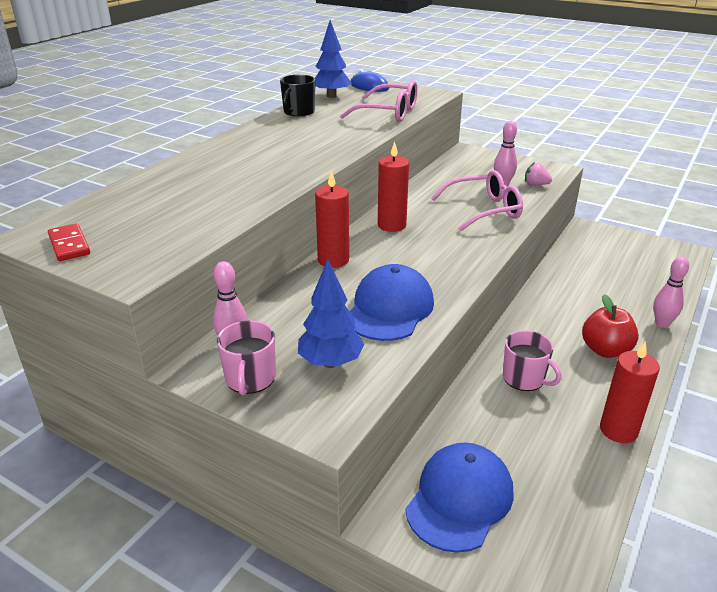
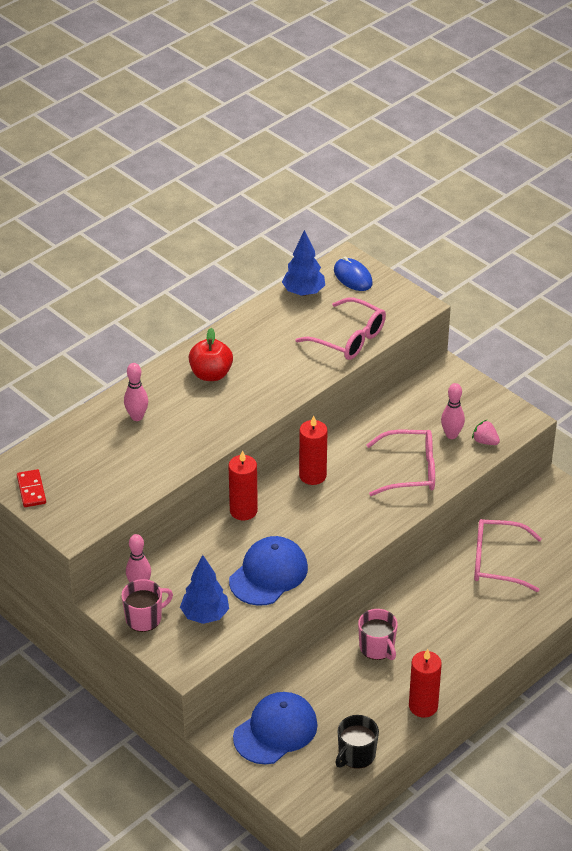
camera: 15 degrees right, 10 degrees up
pink mug [217,320,275,395] -> pink mug turned 135 degrees counterclockwise [121,579,173,632]
black mug [280,75,315,116] -> black mug moved to [335,715,379,769]
red apple [582,294,639,358] -> red apple moved to [189,328,233,381]
pink bowling pin [653,256,689,328] -> pink bowling pin moved to [124,363,148,421]
none -> pink glasses [474,519,542,592]

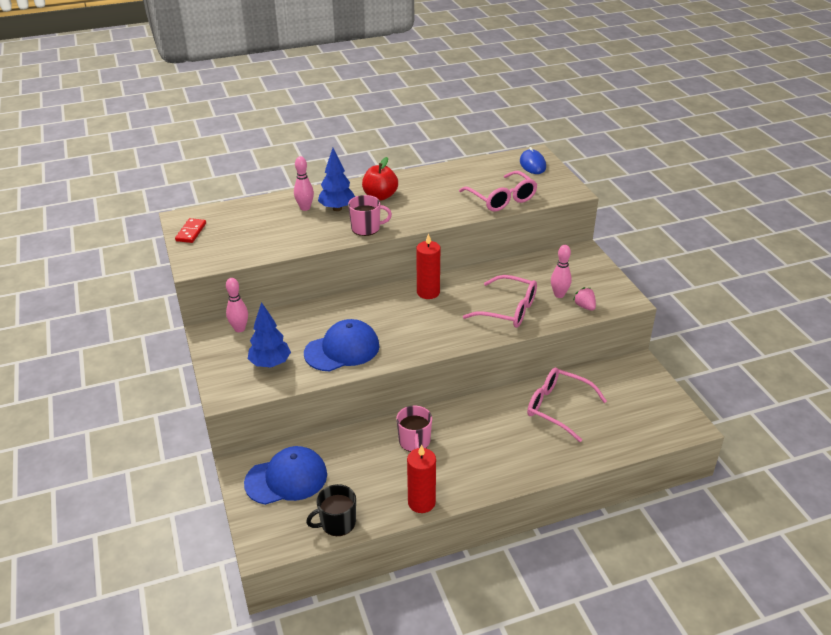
camera: 25 degrees right, 5 degrees down
pink mug [121,579,173,632] -> pink mug moved to [348,195,392,236]
red candle [228,450,258,520] -> none
blue tree [282,230,325,296] -> blue tree moved to [318,148,355,211]

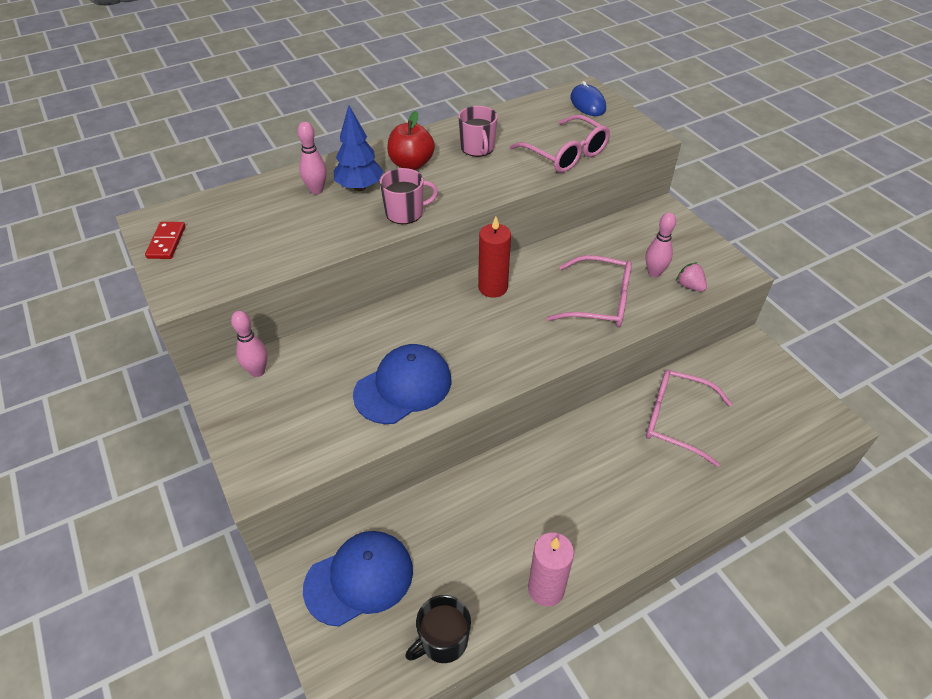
camera: 10 degrees left, 10 degrees up
blue tree [248,302,291,368] -> none
pink mug [396,406,432,452] -> pink mug moved to [458,106,498,157]
red candle [407,444,436,513] -> pink candle [528,533,574,606]

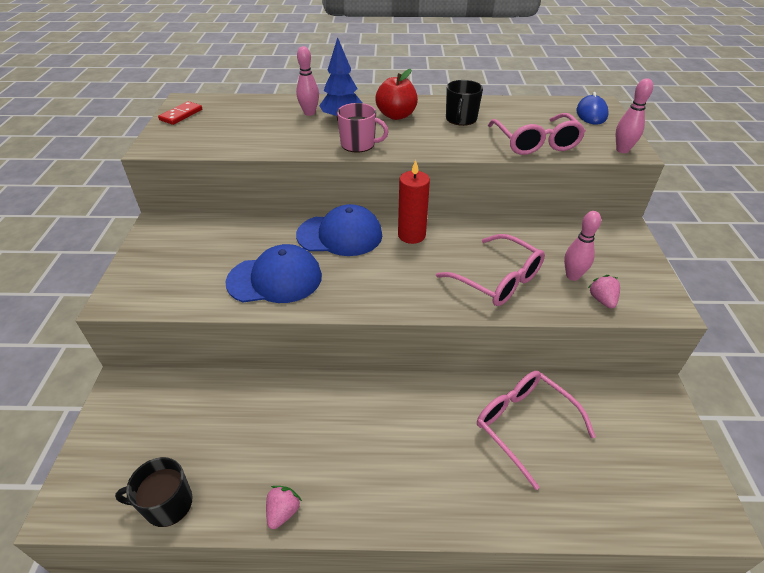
camera: 30 degrees right, 5 degrees down
pink bowling pin [231,311,268,377] -> pink bowling pin moved to [616,78,653,153]
blue cap [303,531,413,627] -> blue cap moved to [296,204,382,256]
pink mug [458,106,498,157] -> black mug [446,80,483,126]
pink candle [528,533,574,606] -> pink strawberry [266,486,302,529]

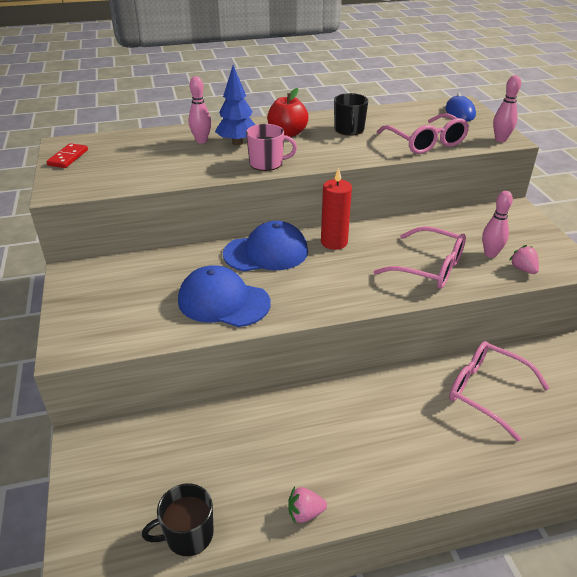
camera: 15 degrees left, 5 degrees down
blue cap [226,244,322,303] -> blue cap turned 135 degrees counterclockwise [178,265,271,327]
pink strawberry [266,486,302,529] -> pink strawberry turned 105 degrees counterclockwise [288,487,327,523]

